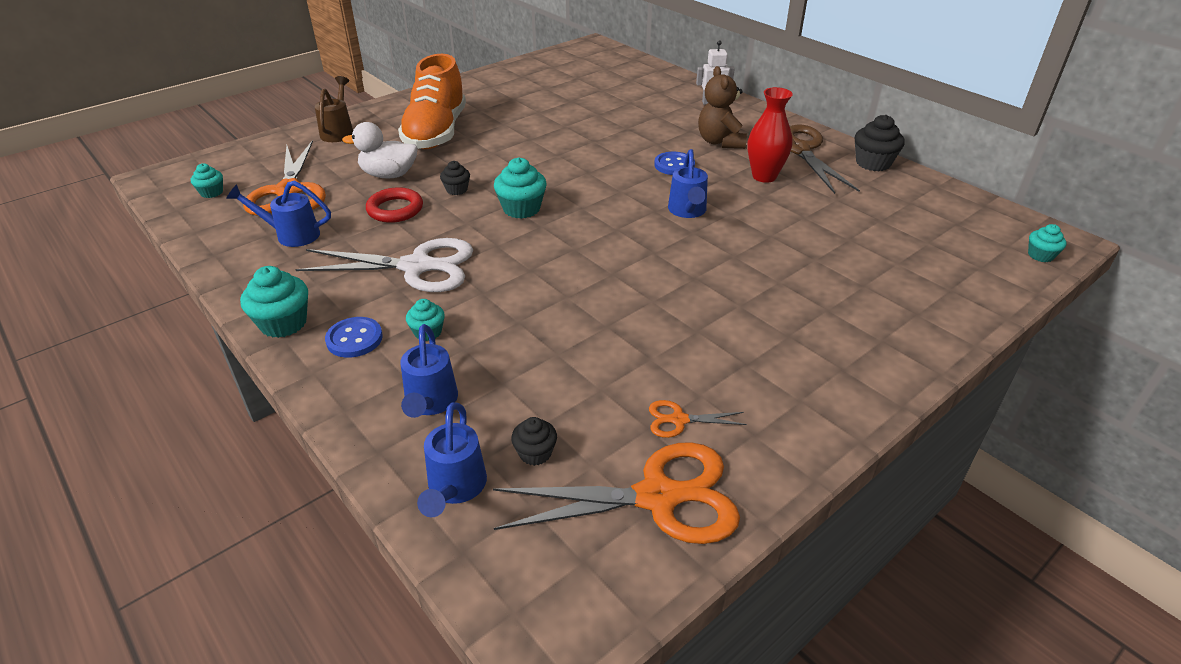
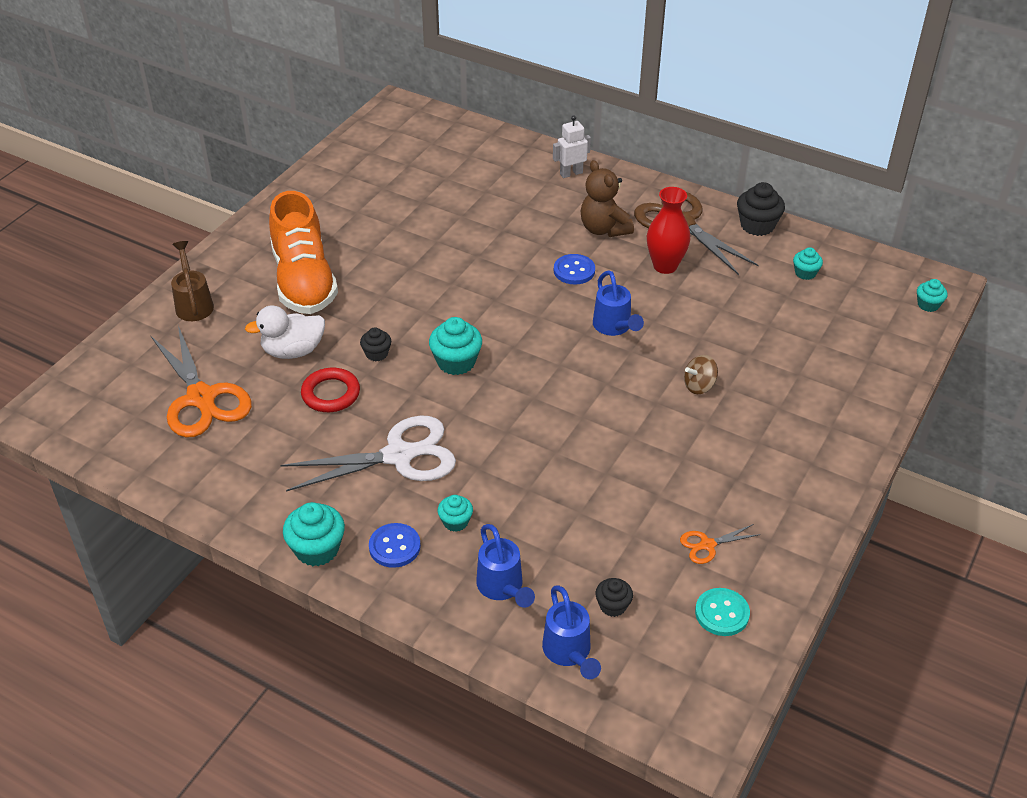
camera: 20 degrees left, 5 degrees up
turquoise cupcake [191,163,223,198] -> turquoise cupcake moved to [793,247,823,280]
blue watering can [226,181,331,247] -> none
orange scissors [493,442,740,544] -> turquoise button [695,588,750,636]
none -> brown spinning top [684,355,718,394]

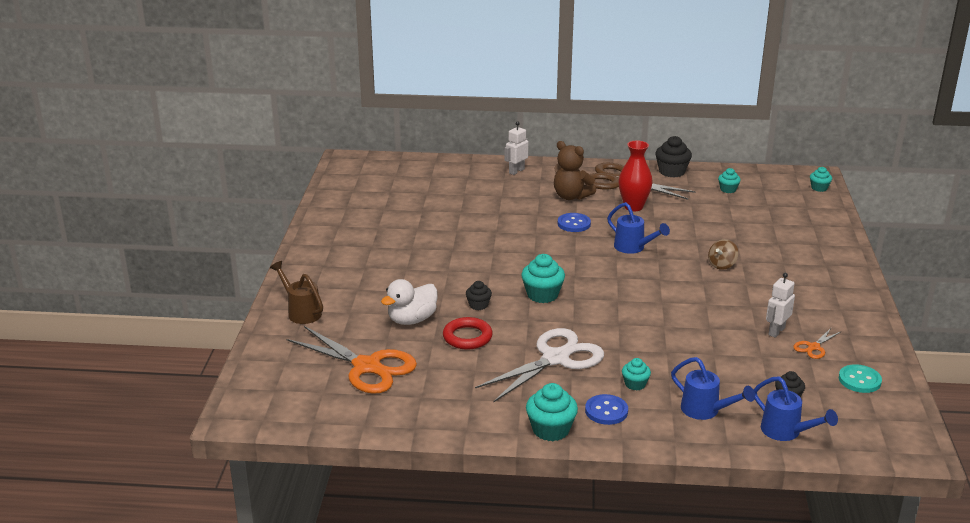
camera: 25 degrees left, 15 degrees down
orange shoe [269,191,338,314] -> none
none -> white robot [766,273,795,338]

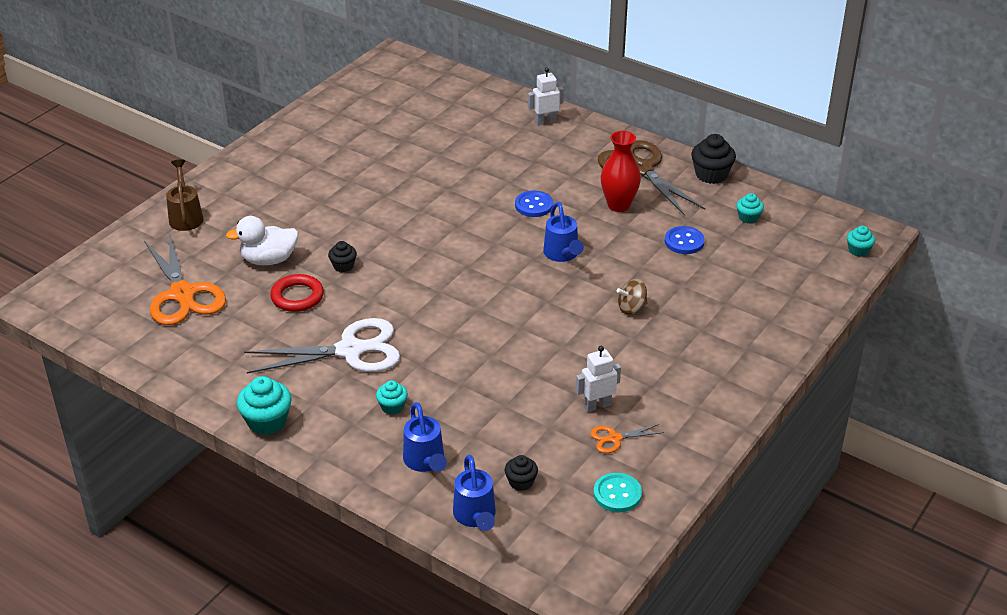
camera: 30 degrees right, 10 degrees up
turquoise cupcake [521,254,565,303] -> none
brown teddy bear [554,141,596,200] -> none
blue button [585,394,628,425] -> blue button moved to [665,226,705,254]

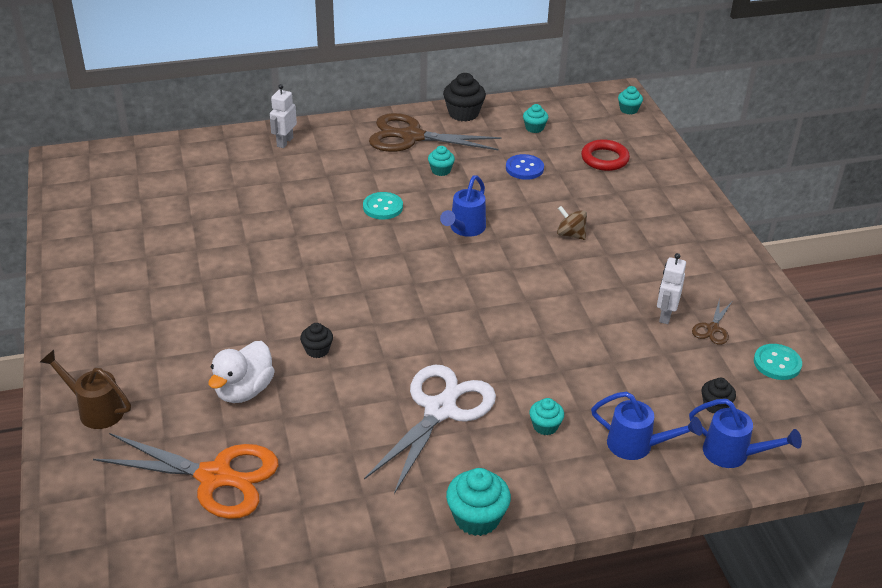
camera: 50 degrees left, 0 degrees up
red ring [270,274,324,312] -> red ring moved to [581,139,630,171]
blue button [515,191,553,217] -> turquoise button [363,192,403,220]
blue watering can [543,202,584,262] -> blue watering can turned 90 degrees clockwise [440,175,486,237]
orange scissors [590,424,664,453] -> brown scissors [692,298,732,345]
red vase [601,131,641,212] -> turquoise cupcake [428,146,455,176]
brown spinning top [617,279,648,314] -> brown spinning top turned 105 degrees clockwise [557,206,587,240]

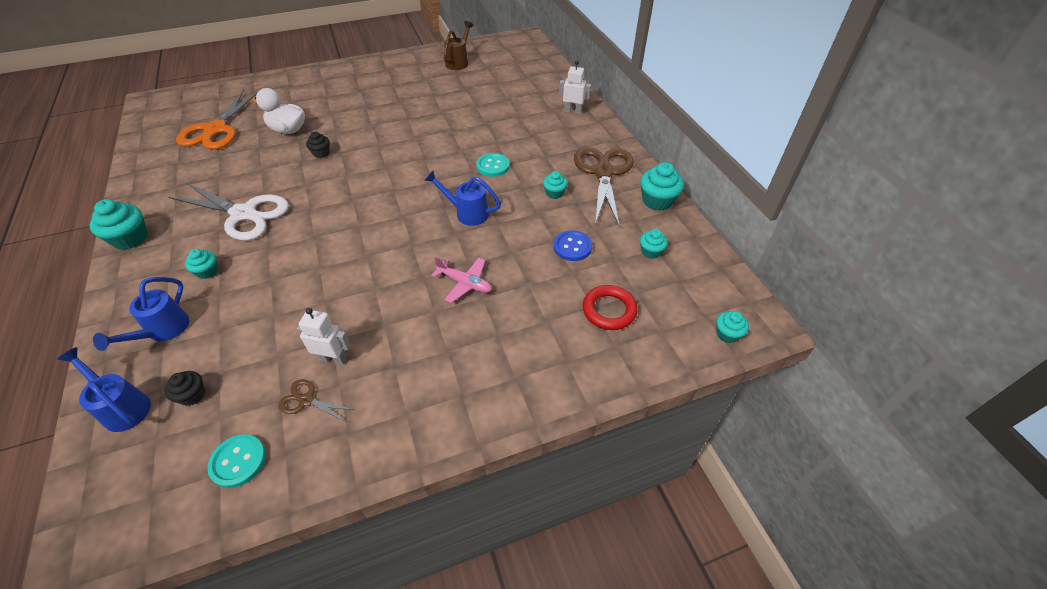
camera: 85 degrees right, 10 degrees up
brown watering can [40,350,131,429] -> brown watering can moved to [444,21,474,70]
black cupcake [443,73,486,122] -> turquoise cupcake [640,162,684,211]
brown spinning top [557,206,587,240] -> pink plane [431,257,492,303]
blue watering can [689,399,802,468] -> blue watering can turned 105 degrees clockwise [57,347,151,432]

